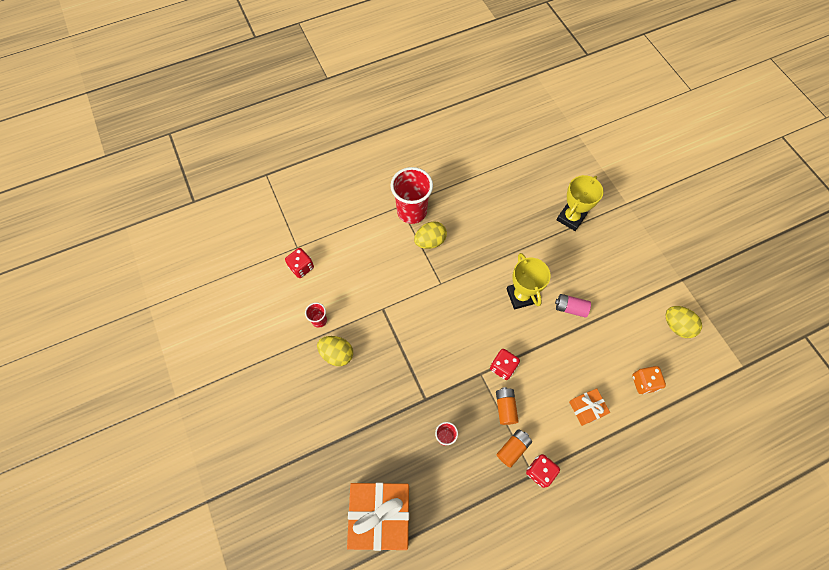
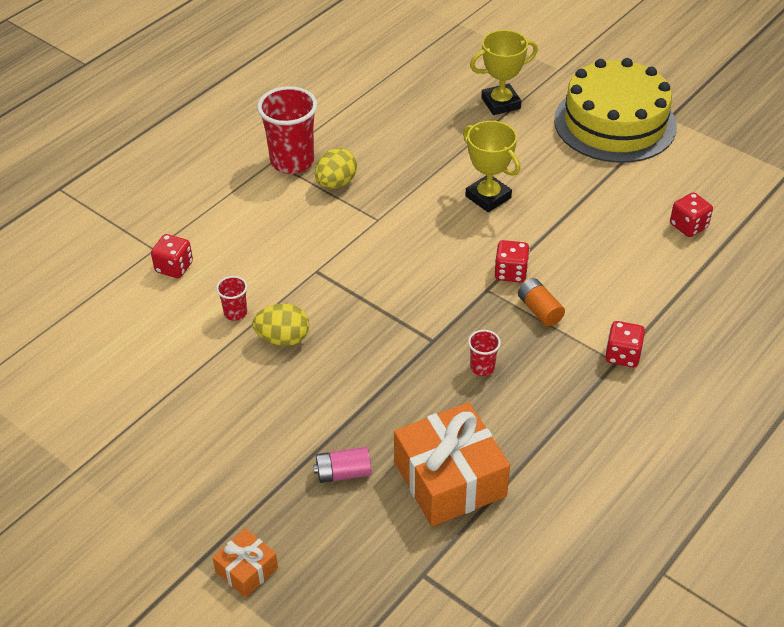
camera: 25 degrees left, 20 degrees down
orange battery [496,429,532,468] -> none
pink battery [555,294,591,318] -> pink battery moved to [313,447,372,483]
yellow trophy [557,175,604,231] -> yellow trophy turned 60 degrees clockwise [470,30,538,115]
orange gift [569,388,610,426] -> orange gift moved to [212,528,278,598]
orange dice [632,366,666,394] -> red dice [670,192,713,237]
yellow egg [666,306,702,338] -> none
none -> yellow cake [554,58,677,163]

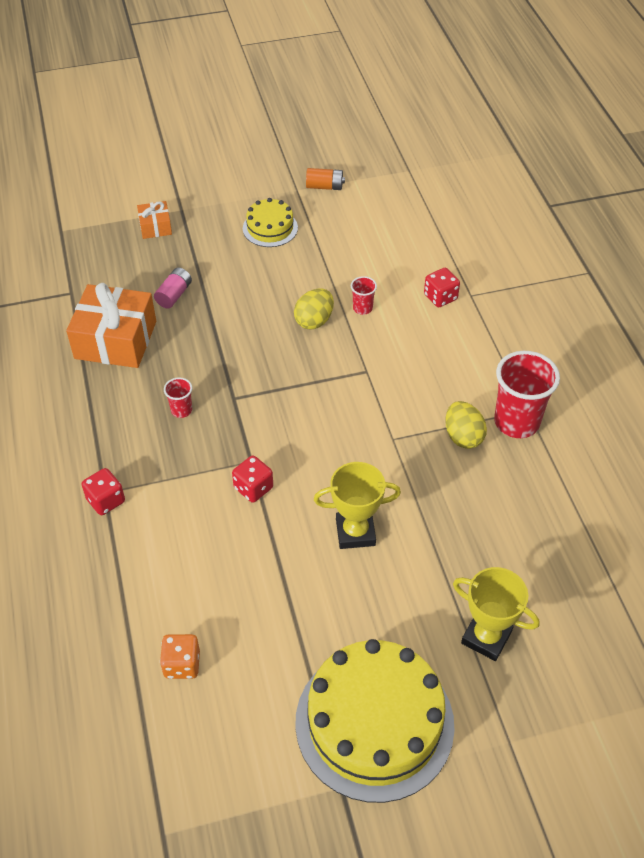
camera: 125 degrees right, 5 degrees up
yellow trophy [470,30,538,115] -> yellow trophy turned 75 degrees counterclockwise [453,567,539,661]
orange battery [518,278,565,327] -> orange battery moved to [306,168,345,190]
red dice [670,192,713,237] -> orange dice [160,634,200,679]
none -> yellow cake [243,198,298,247]

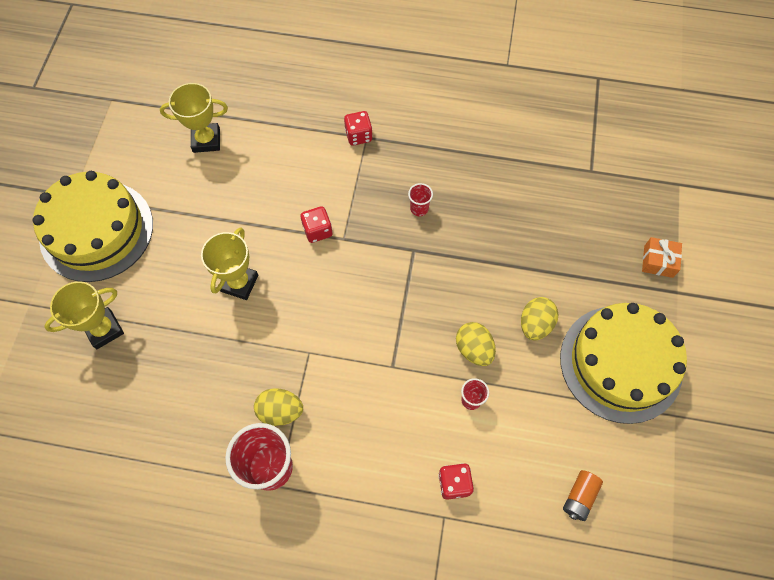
camera: 115 degrees right, 15 degrees up
orange gift [66,283,156,368] -> none
pink battery [154,268,192,308] -> none
orange dice [160,634,200,679] -> yellow trophy [160,83,228,153]
yellow cake [243,198,298,247] -> yellow cake [560,303,687,424], size x2.01
orange battery [306,168,345,190] -> orange battery moved to [563,470,603,521]
none -> yellow egg [521,297,558,340]

